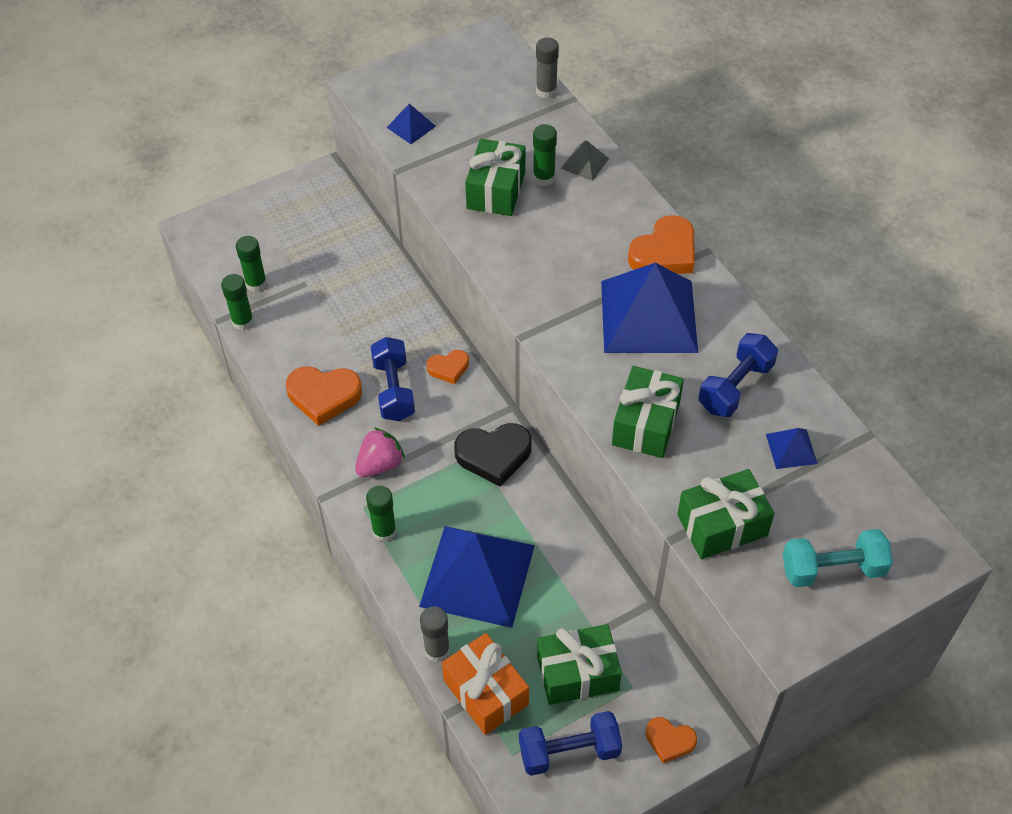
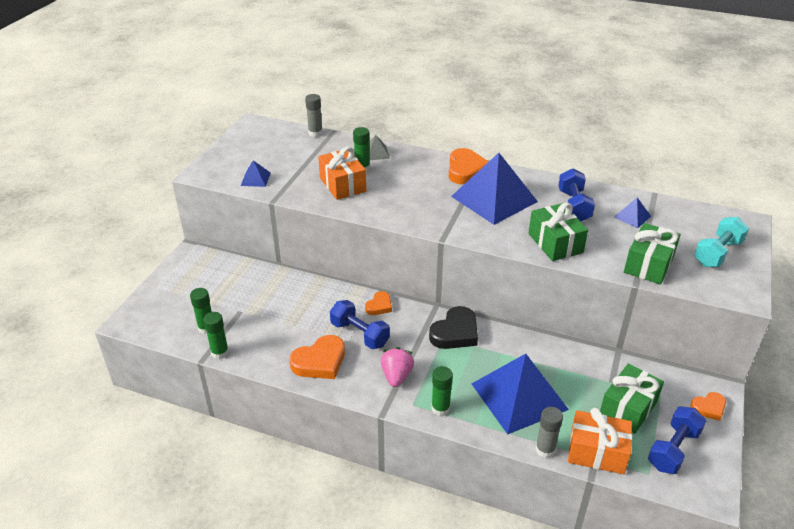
camera: 40 degrees left, 15 degrees down
green gift [465,139,525,216] -> orange gift [318,147,366,200]

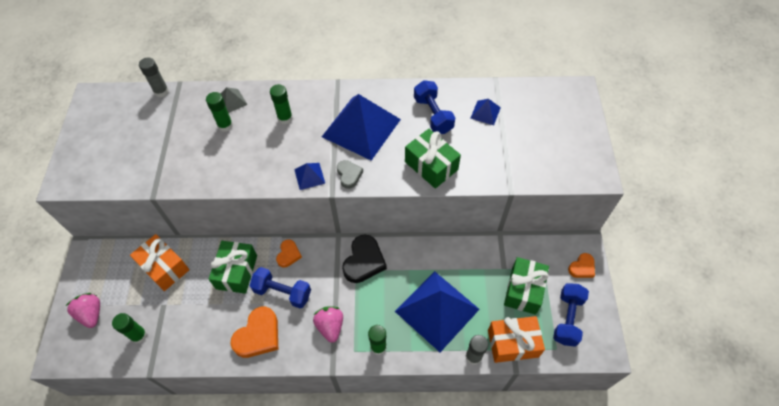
camera: 20 degrees left, 20 degrees up
green glue stick [203,312,229,359] -> green glue stick moved to [270,84,293,124]
blue pyramid [241,160,271,187] -> blue pyramid moved to [294,163,325,190]
orange gift [318,147,366,200] -> orange gift moved to [130,234,189,291]
orange heart [449,148,489,184] -> none
green gift [624,223,681,285] -> green gift moved to [209,241,257,294]
turquoise dumbbell [694,217,749,267] -> none
none -> pink strawberry [66,293,100,328]
none -> grey heart [337,160,363,189]

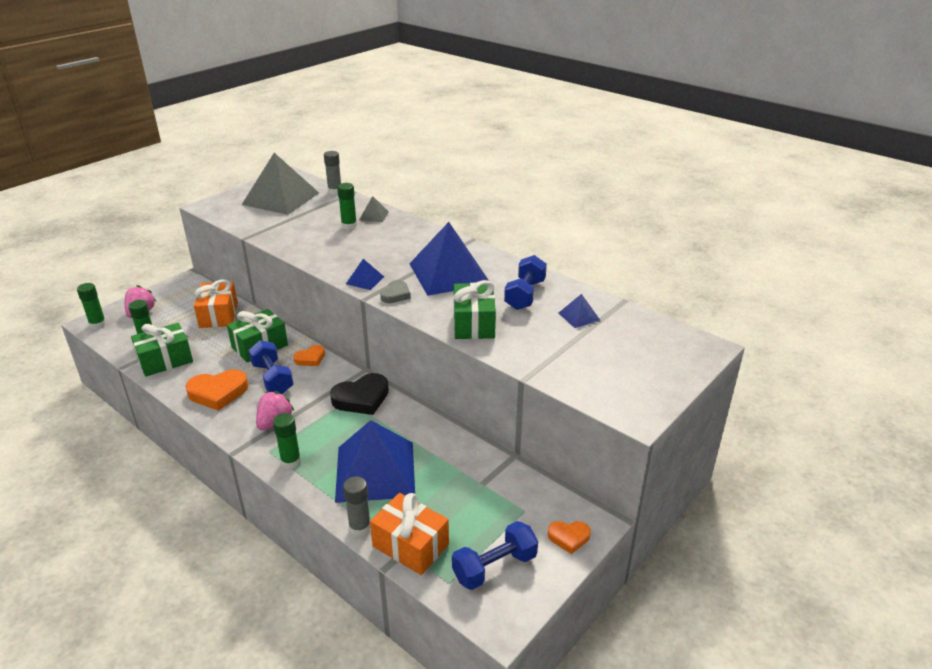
camera: 40 degrees right, 25 degrees down
green glue stick [270,84,293,124] -> green glue stick moved to [77,283,106,329]
green gift [504,257,549,315] -> green gift moved to [131,323,193,377]
none -> grey pyramid [242,153,319,215]

